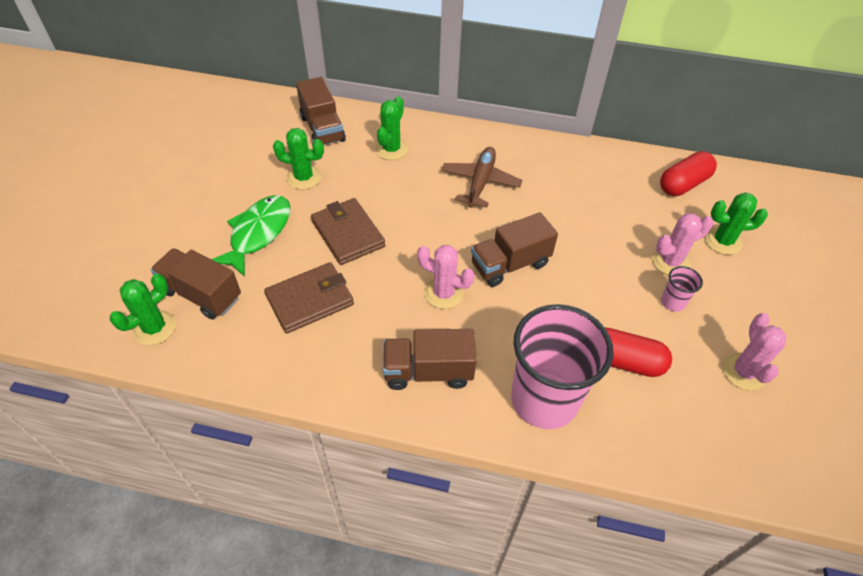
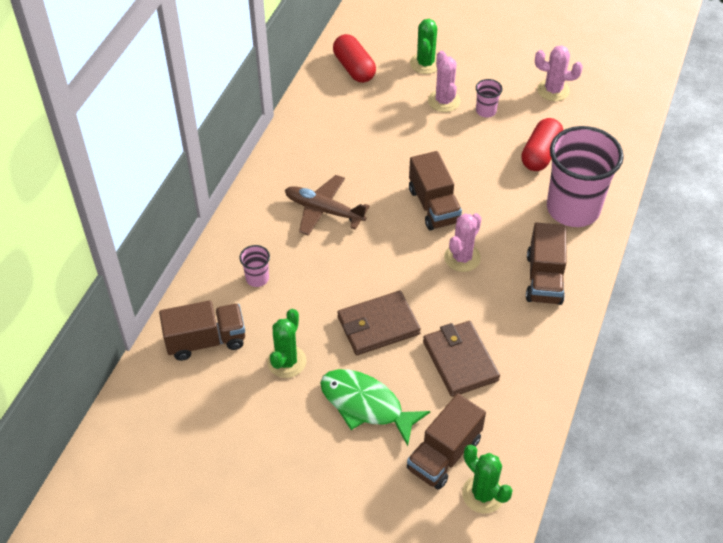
camera: 80 degrees left, 0 degrees up
green cactus [375,96,408,160] -> pink cup [240,245,270,287]

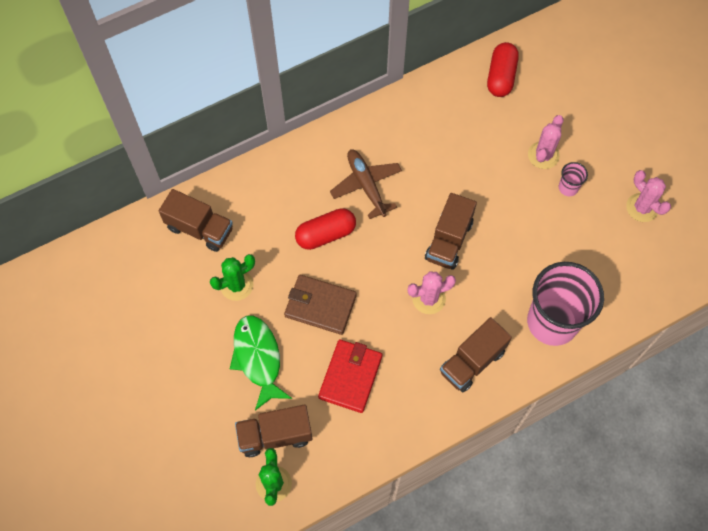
camera: 40 degrees right, 15 degrees up
pink cup [240,245,270,287] -> none
green cactus [410,19,437,74] -> none
brown wallet [423,321,500,397] -> red wallet [318,339,382,413]
red capsule [521,118,563,171] -> red capsule moved to [295,208,356,250]

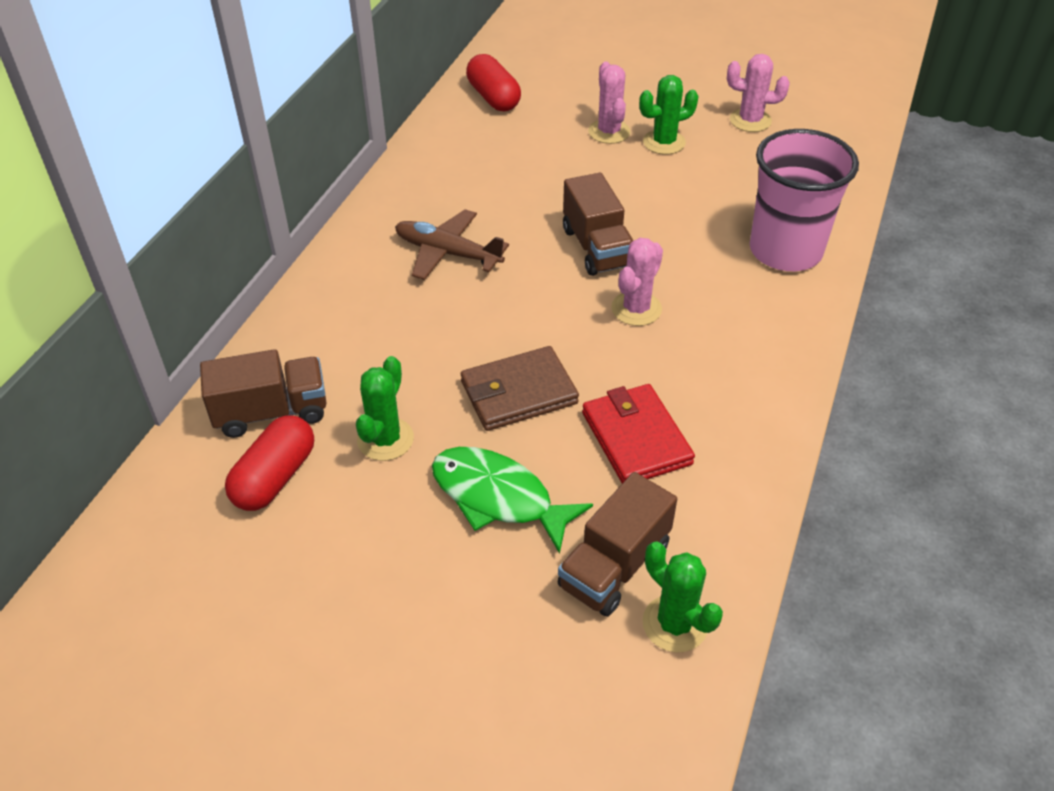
camera: 40 degrees left, 20 degrees down
red capsule [295,208,356,250] -> red capsule moved to [225,415,314,511]
brown truck [440,317,512,392] -> none
pink cup [559,162,588,196] -> green cactus [639,75,698,155]

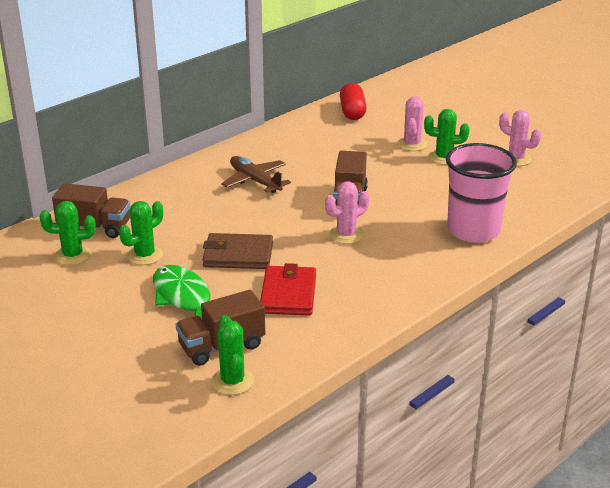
camera: 25 degrees right, 15 degrees down
red capsule [225,415,314,511] -> green cactus [40,201,96,265]

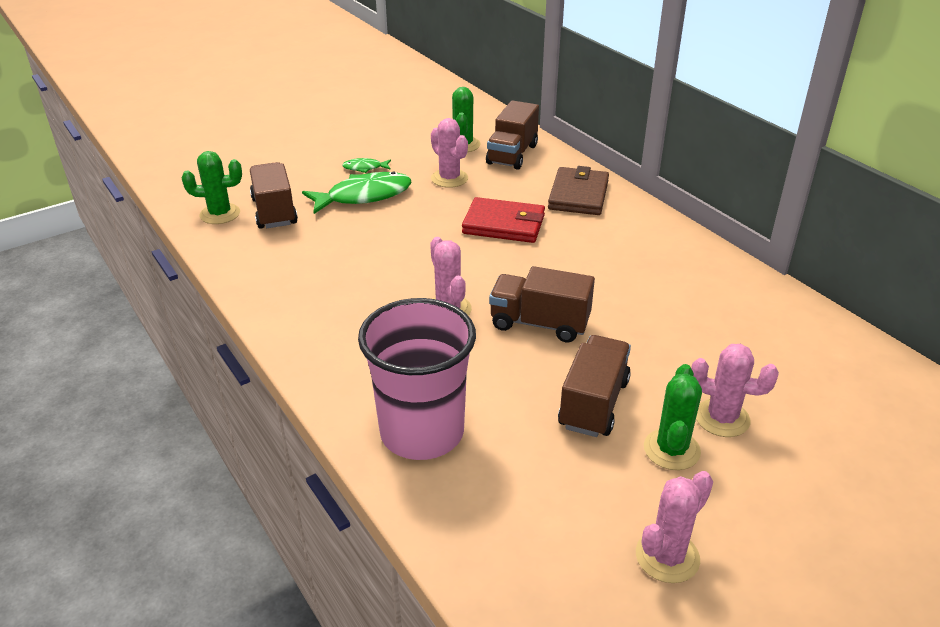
camera: 100 degrees right, 5 degrees up
green cactus [119,201,163,265] -> pink cactus [431,118,468,188]
brown wallet [202,233,273,269] -> brown wallet moved to [548,166,609,215]
brown plane [221,156,291,193] -> none
red wallet [260,263,316,315] -> red wallet moved to [462,197,545,243]
red capsule [340,83,367,120] -> none
none -> green fish [342,158,391,173]
none -> brown truck [558,335,631,437]

